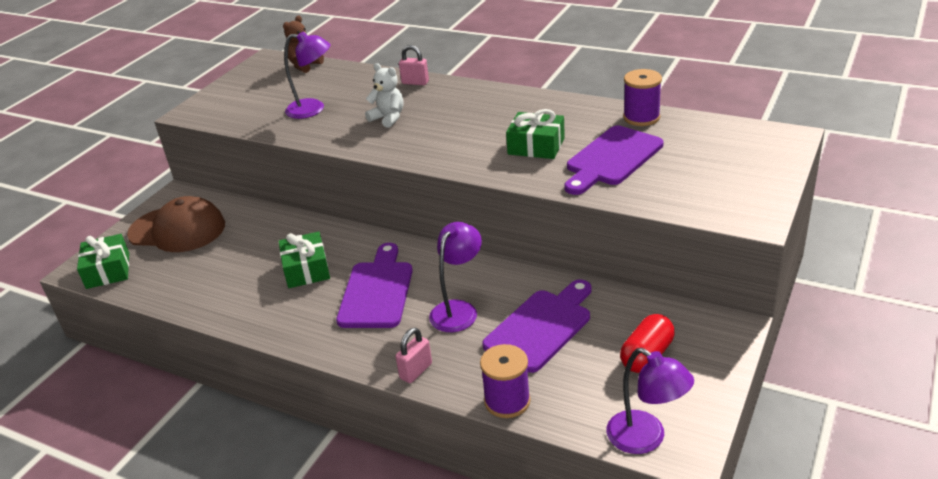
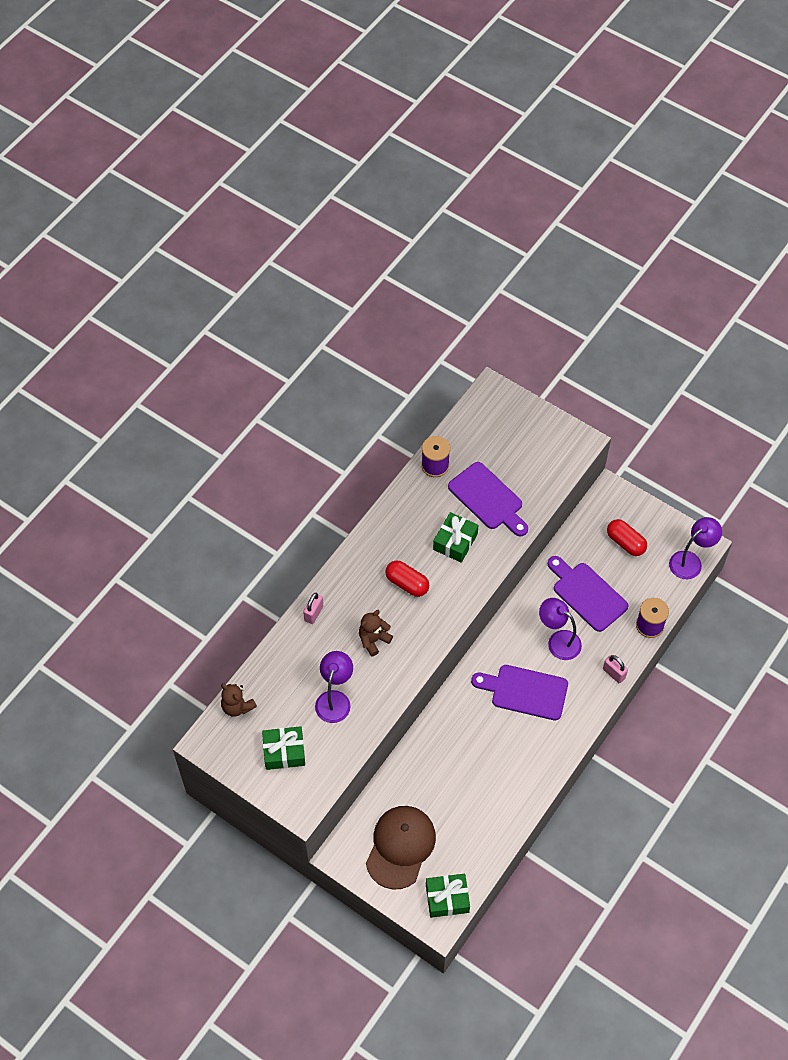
camera: 85 degrees left, 25 degrees up
green gift [278,231,330,288] -> green gift moved to [262,726,305,770]
white teddy bear [365,63,403,128] -> brown teddy bear [359,610,393,657]
none -> red capsule [385,561,429,597]

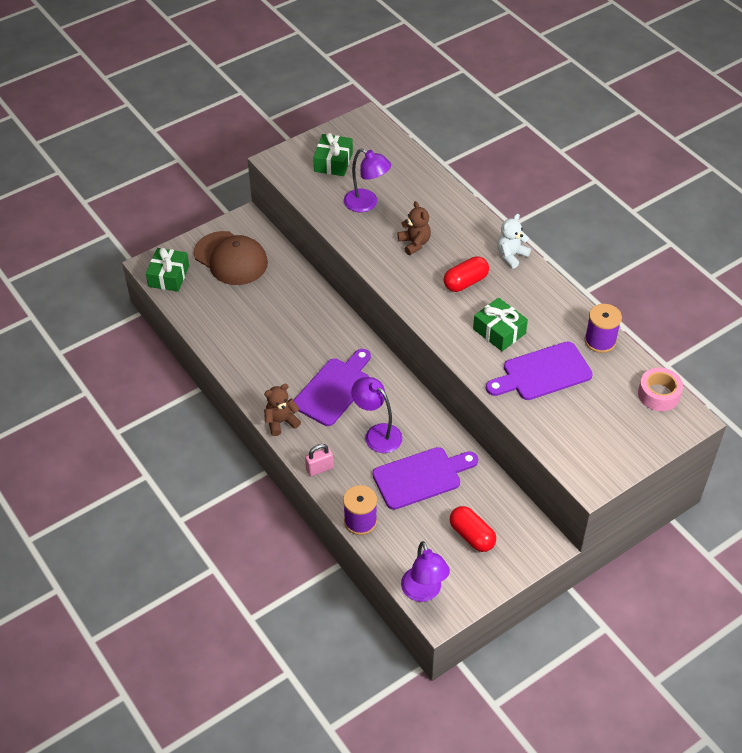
camera: 110 degrees right, 10 degrees down
brown teddy bear [221,683,257,717] -> brown teddy bear moved to [264,384,301,436]
pink padlock [303,593,323,624] -> none
purple lamp [539,598,582,660] -> purple lamp turned 105 degrees counterclockwise [351,377,402,453]
red capsule [607,519,647,556] -> red capsule turned 75 degrees clockwise [450,506,496,552]
none -> white teddy bear [497,214,531,268]
none -> pink tape [638,368,683,411]

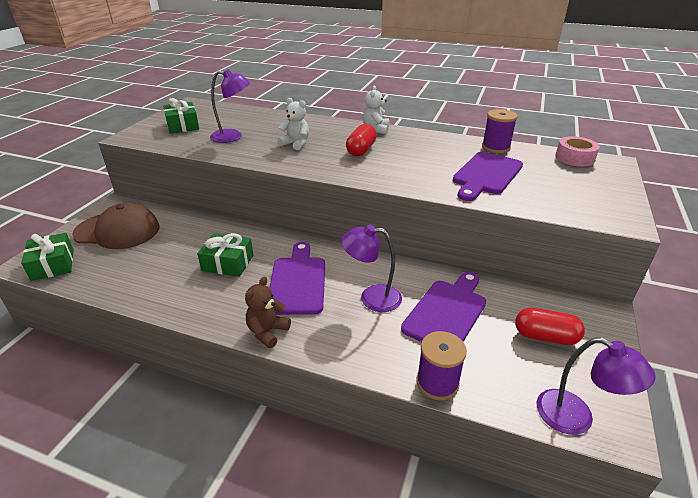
camera: 35 degrees left, 15 degrees down
pink padlock [305,444,333,476] -> none
brown teddy bear [398,201,431,255] -> white teddy bear [278,98,309,150]
green gift [473,298,528,351] -> green gift moved to [197,233,253,277]

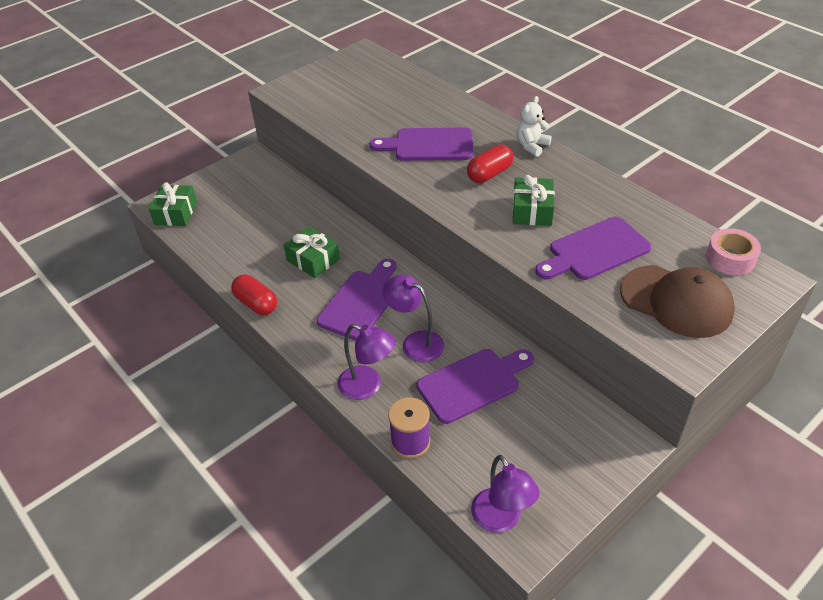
camera: 30 degrees right, 10 degrees up
brown cap [72,203,159,249] -> brown cap moved to [620,265,735,338]
green gift [163,98,199,134] -> green gift moved to [513,175,555,226]
purple lamp [210,69,250,143] -> purple lamp moved to [338,324,396,400]
brown teddy bear [245,277,291,348] -> none
white teddy bear [278,98,309,150] -> purple cutting board [370,128,473,161]
purple spool [482,109,517,153] -> none
red capsule [515,308,585,345] -> red capsule moved to [231,274,277,315]

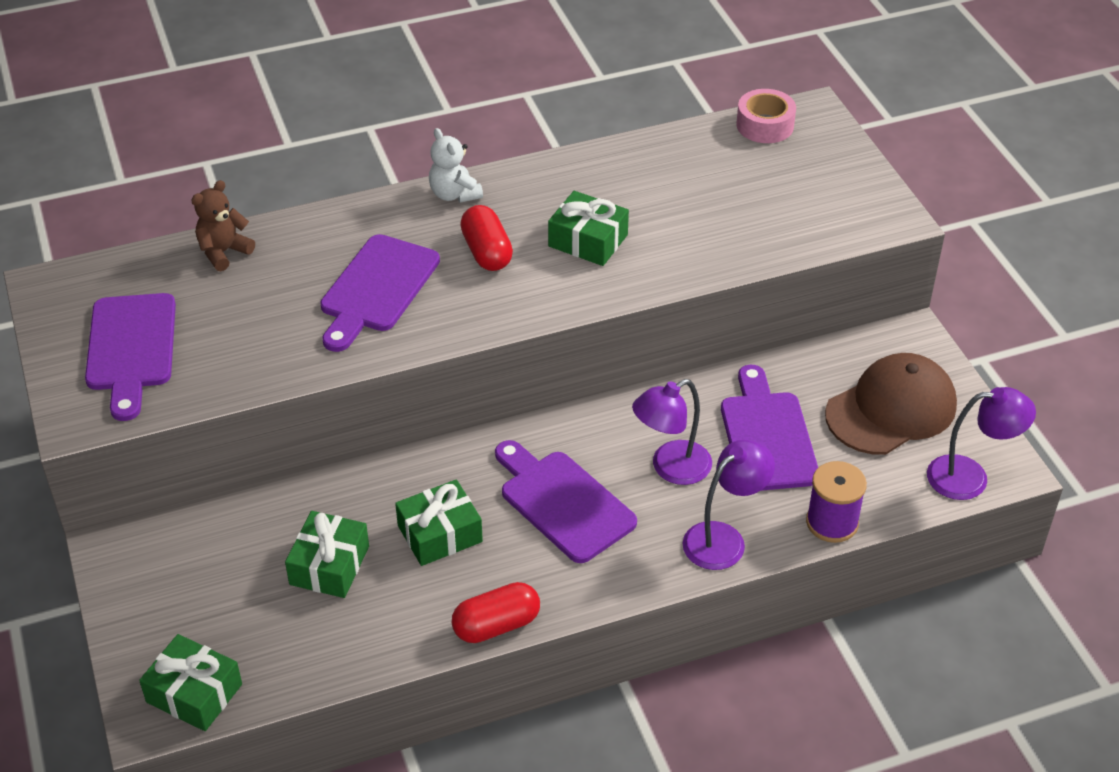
camera: 70 degrees left, 0 degrees up
purple cutting board [535,217,651,280] -> purple cutting board moved to [85,293,176,421]
brown cap [620,265,735,338] -> brown cap moved to [825,353,957,455]
none -> brown teddy bear [191,180,255,271]
none -> green gift [285,511,369,598]

